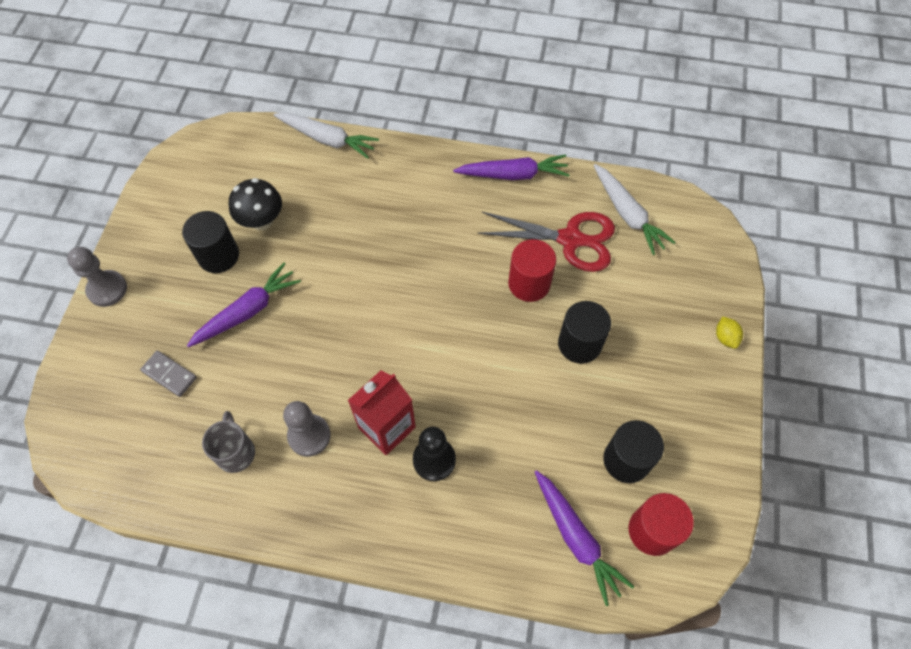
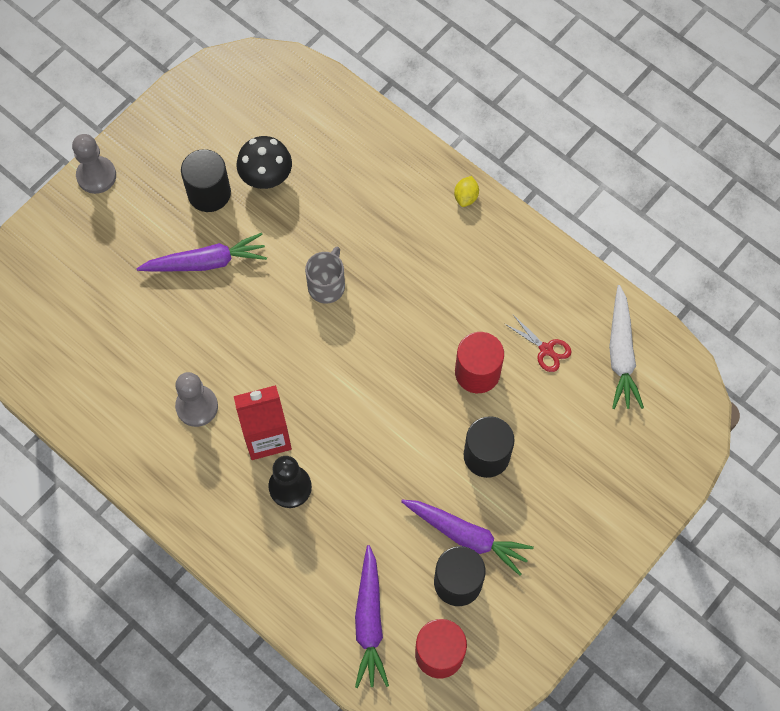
camera: 30 degrees right, 5 degrees up
grey domino [140,351,197,397] -> none
grey mug [202,411,255,473] -> grey mug moved to [305,247,345,304]
white carrot [274,113,379,159] -> none
purple carrot [453,154,569,180] -> purple carrot moved to [401,500,534,576]
red scissors [477,212,615,272] -> red scissors [505,315,571,372], size x0.48
yellow lemon [716,316,743,349] -> yellow lemon moved to [454,176,479,207]

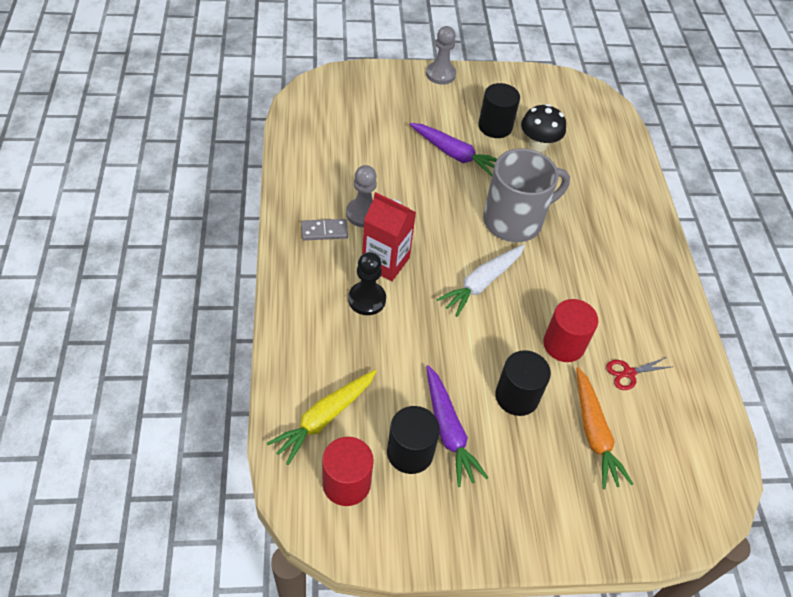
camera: 40 degrees right, 15 degrees down
grey mug [305,247,345,304] -> grey mug [483,148,570,242], size x1.89
purple carrot [355,545,389,688] -> yellow carrot [267,370,376,465]
yellow lemon [454,176,479,207] -> none
red scissors [505,315,571,372] -> red scissors turned 75 degrees clockwise [606,357,670,390]
white carrot [609,285,644,409] -> white carrot moved to [436,245,525,317]
none -> grey domino [301,219,348,240]
none -> orange carrot [576,367,633,489]

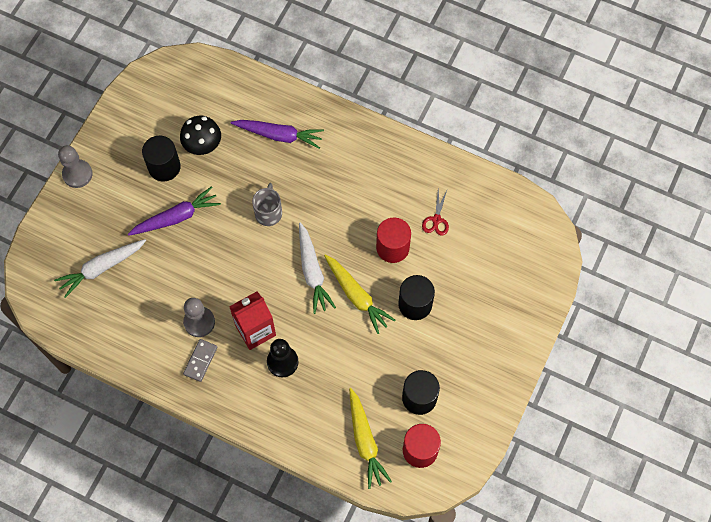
camera: 55 degrees left, 15 degrees up
purple carrot [426,365,488,487] -> purple carrot moved to [231,120,324,149]
grey mug [483,148,570,242] -> grey mug [252,183,282,226], size x0.53
orange carrot [576,367,633,489] -> none
none -> white carrot [54,239,146,298]
none -> yellow carrot [324,254,395,334]

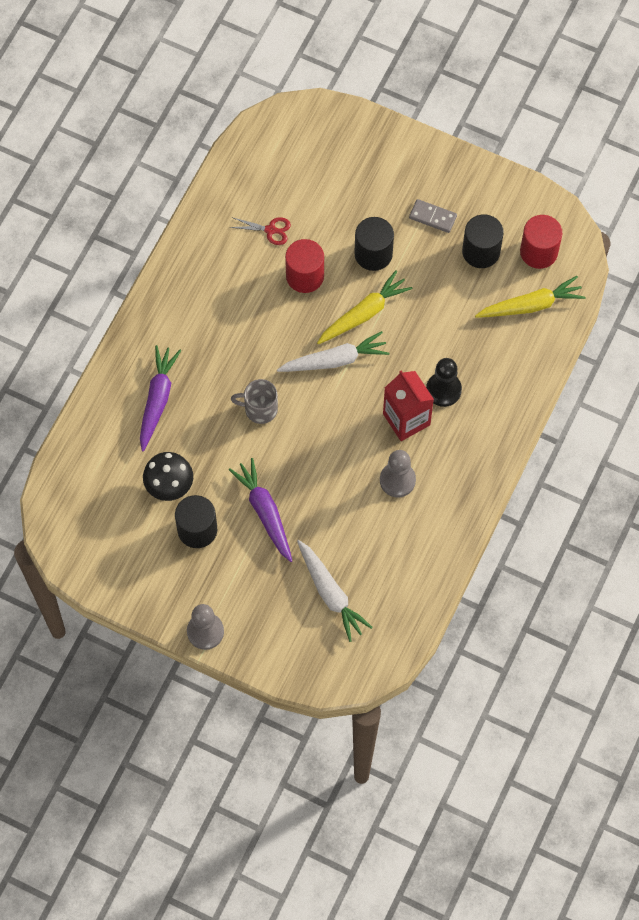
camera: 90 degrees left, 0 degrees up
grey domino [183,339,218,382] -> grey domino moved to [409,199,457,233]

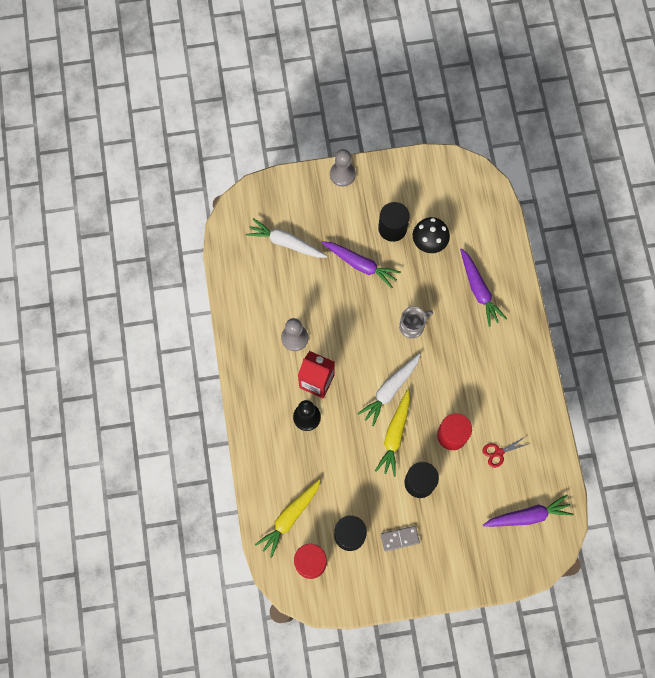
camera: 145 degrees right, 5 degrees up
none -> purple carrot [483,495,573,527]

